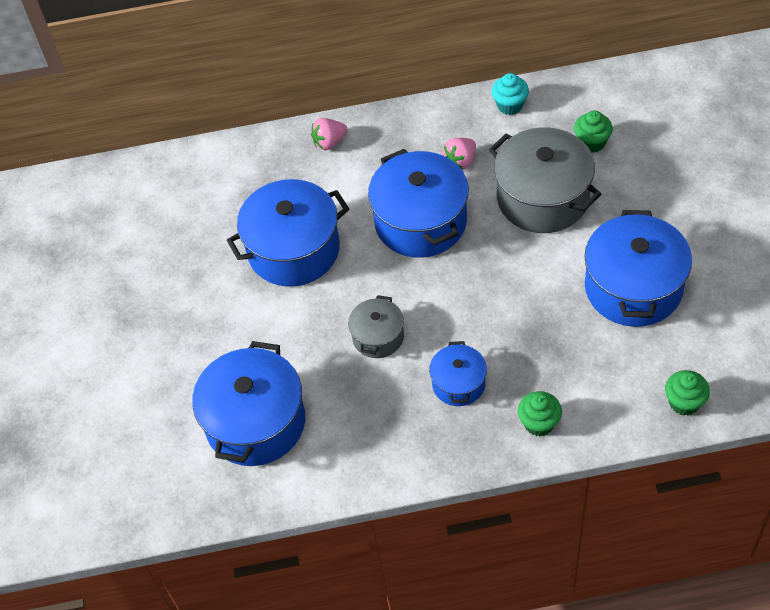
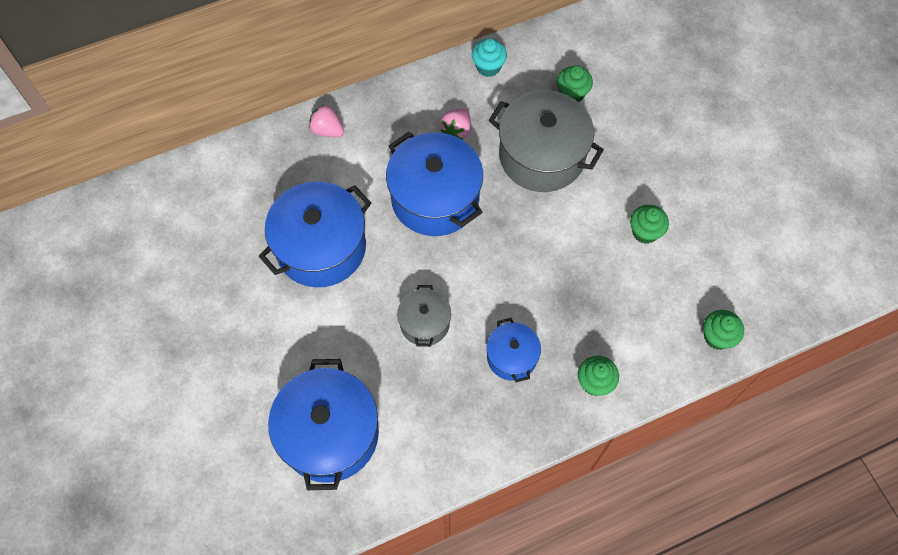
camera: 20 degrees left, 10 degrees up
pink strawberry [311,118,347,150] -> pink strawberry turned 75 degrees clockwise [309,104,344,137]
blue pot [585,210,692,327] -> green cupcake [630,205,669,244]

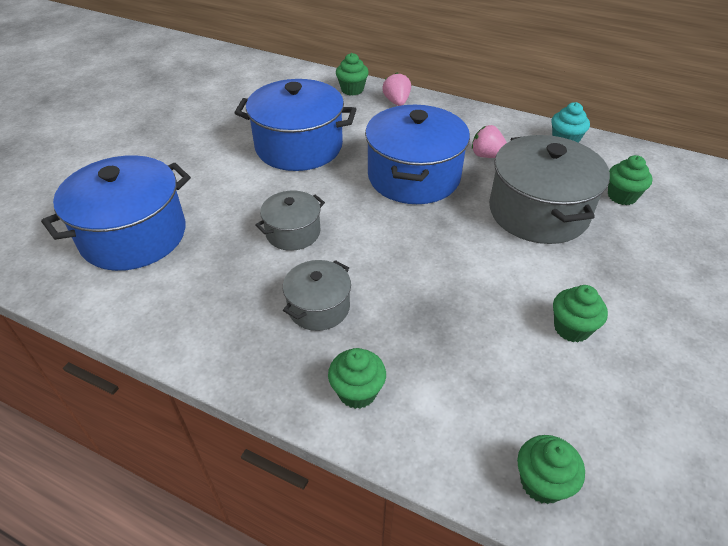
camera: 50 degrees right, 20 degrees down
pink strawberry [440,108,471,140] -> pink strawberry turned 45 degrees clockwise [472,125,507,158]
blue pot [486,318,541,382] -> grey pot [283,260,351,331]
none -> green cupcake [336,53,369,96]

